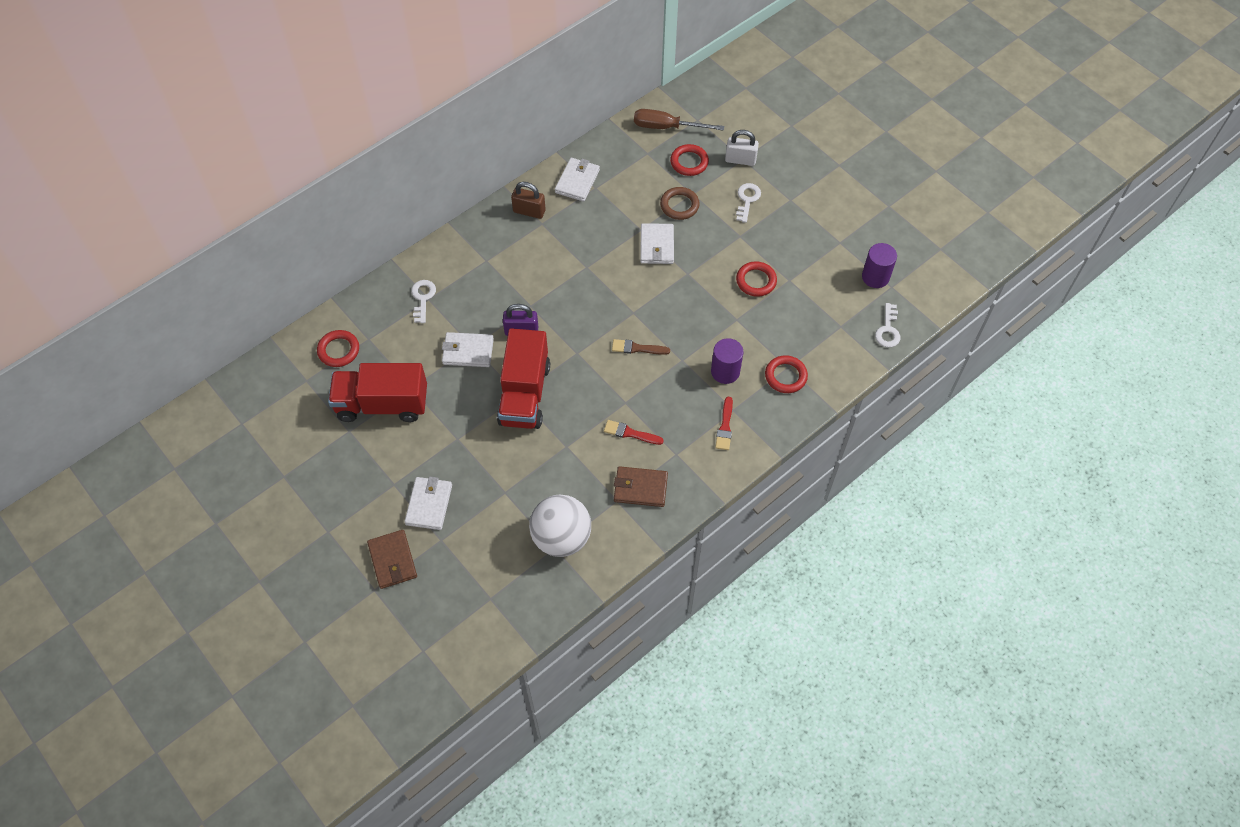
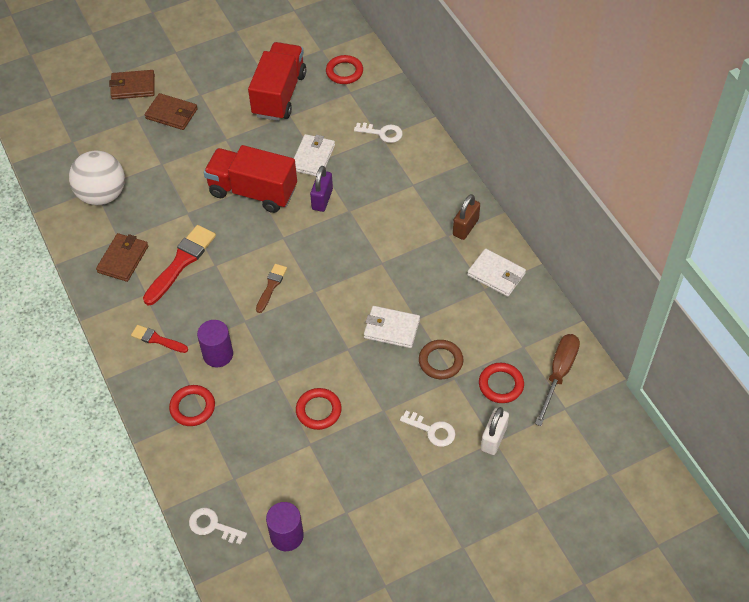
camera: 105 degrees right, 5 degrees down
white wallet [404,477,452,530] -> brown wallet [145,93,198,130]
red brush [604,420,664,445] -> red brush [143,225,216,305], size x1.78

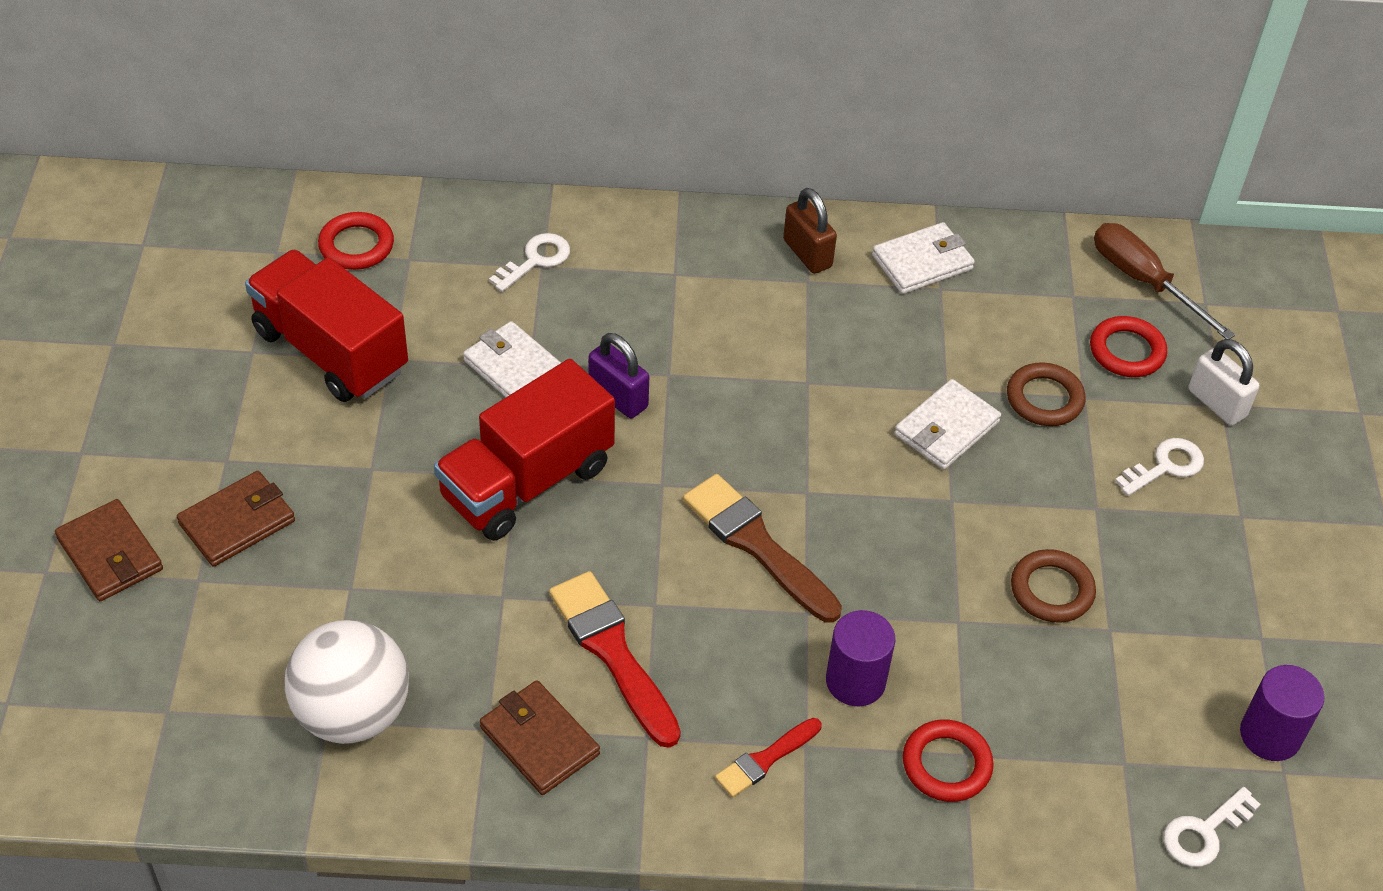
camera: 65 degrees left, 5 degrees down
brown wallet [109,70,155,99] -> brown wallet turned 60 degrees counterclockwise [55,499,163,601]
brown brush [256,264,287,313] -> brown brush [683,474,842,623], size x1.78
red ring [296,388,342,430] -> brown ring [1011,549,1096,623]

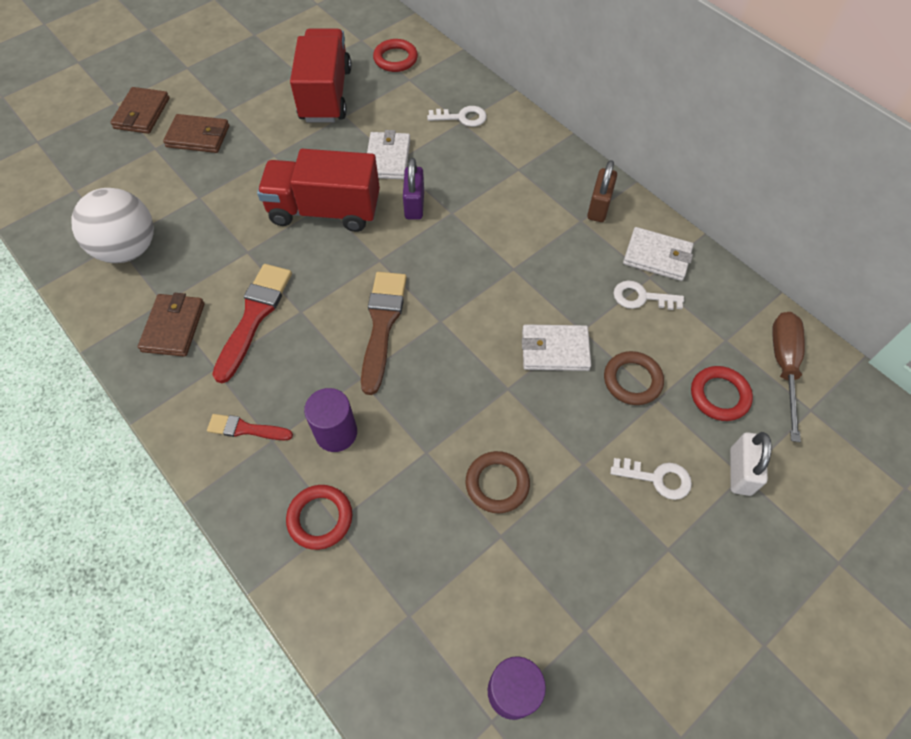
camera: 50 degrees right, 10 degrees up
white key [1164,787,1261,867] -> white key moved to [614,280,684,310]

